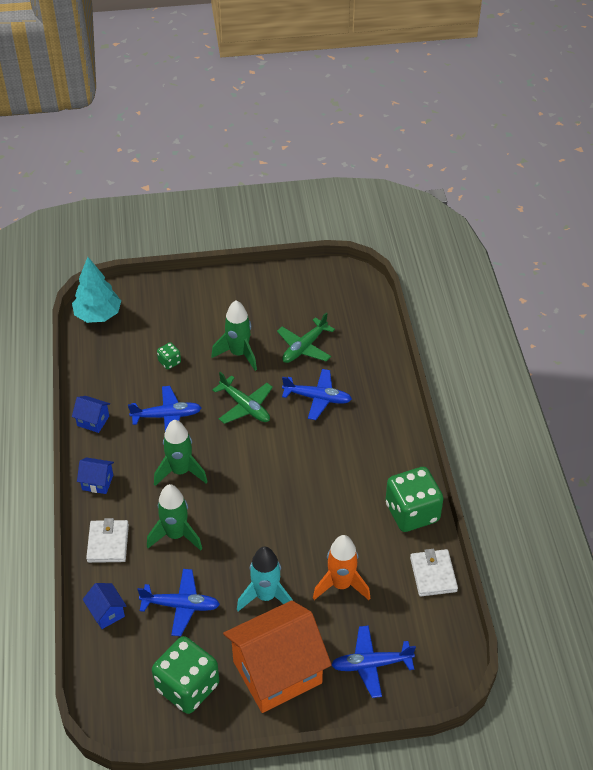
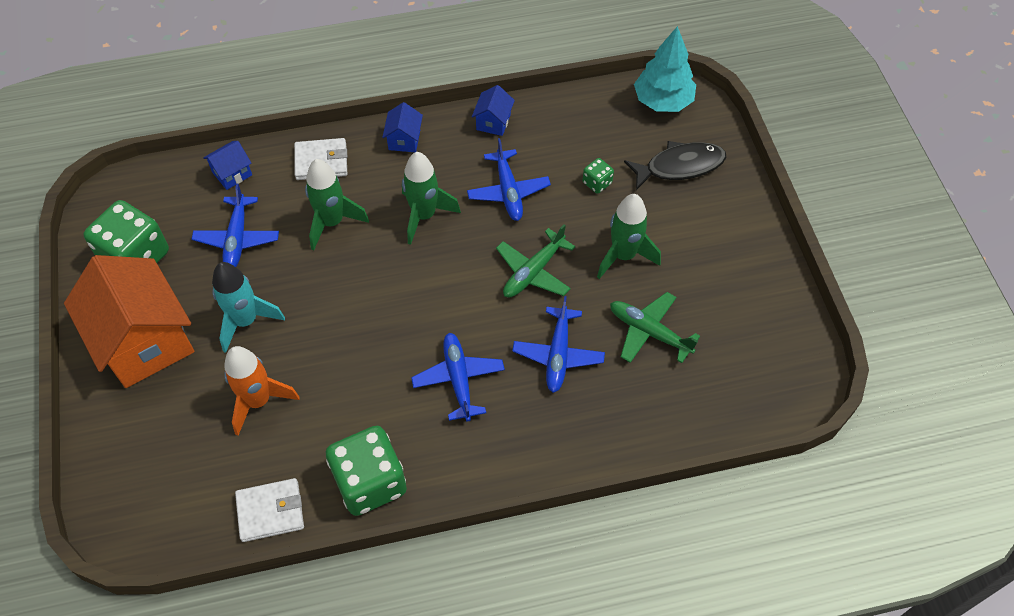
camera: 85 degrees right, 10 degrees up
blue plane [331,625,416,698] -> blue plane moved to [411,333,505,422]
none -> black fish [624,141,726,190]

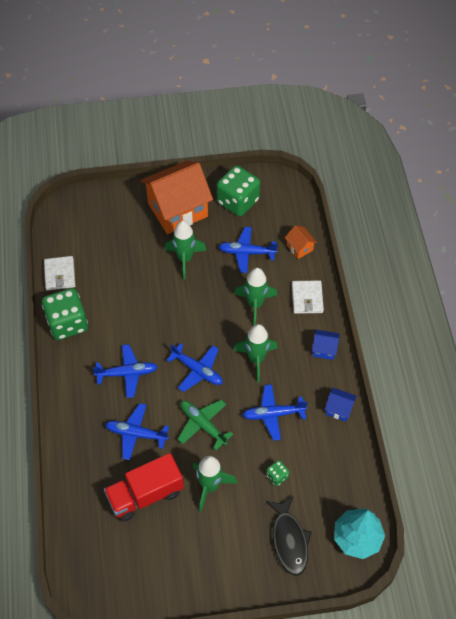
camera: 95 degrees right, 0 degrees up
blue house [203,141,252,190] -> orange house [285,226,317,259]
turquoise rocket [212,262,285,353] -> green rocket [165,221,207,280]
orange rocket [224,346,299,436] -> none
green plane [610,292,700,363] -> red truck [104,453,184,522]
none -> blue plane [167,343,223,392]

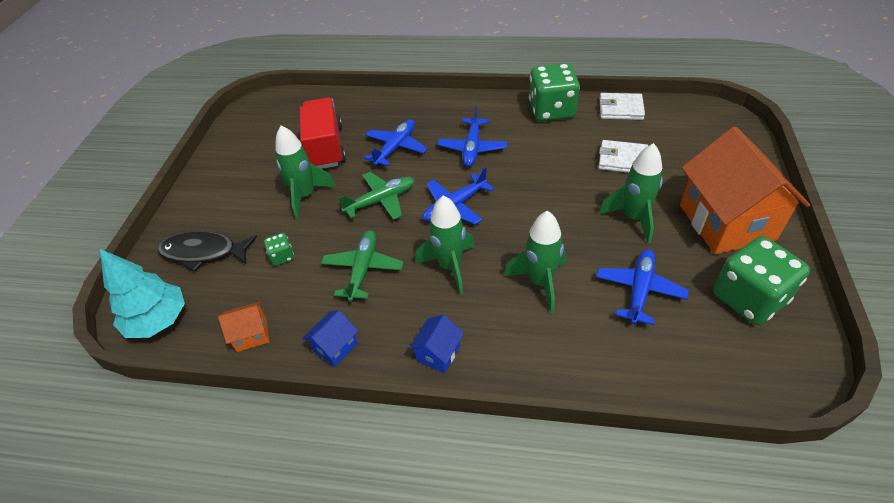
camera: 110 degrees right, 10 degrees down
blue plane [243,384,308,441] -> green plane [321,230,404,302]
orange house [285,226,317,259] -> orange house moved to [218,301,269,352]
white wallet [292,280,324,314] -> white wallet moved to [598,140,648,173]

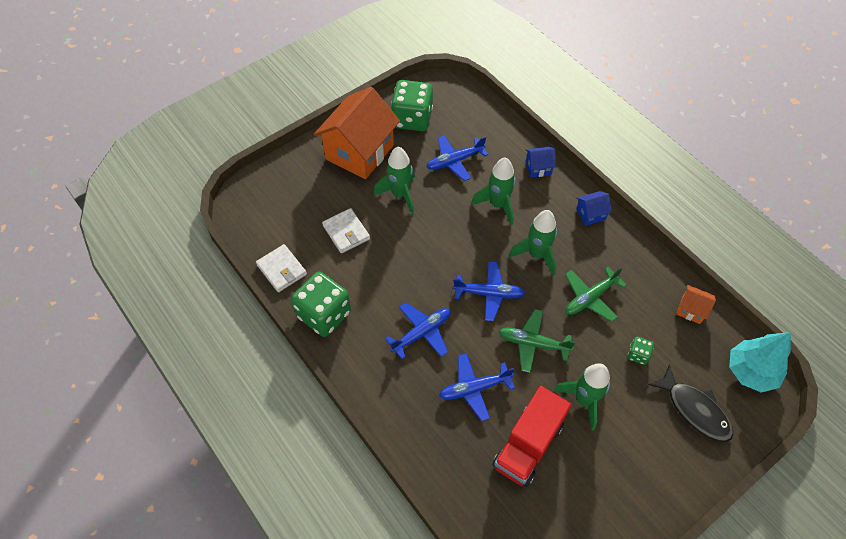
camera: 140 degrees left, 10 degrees up
blue house [303,310,358,367] -> blue house moved to [525,146,556,178]

